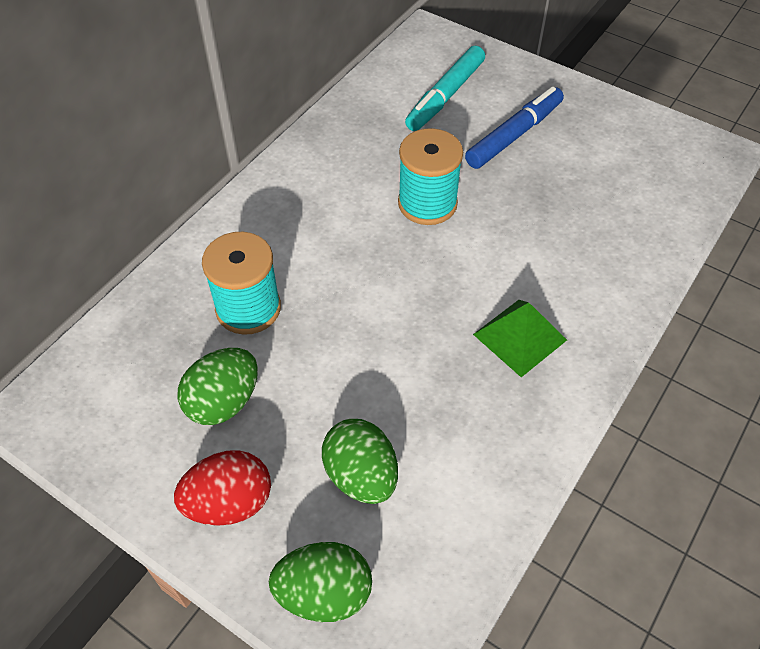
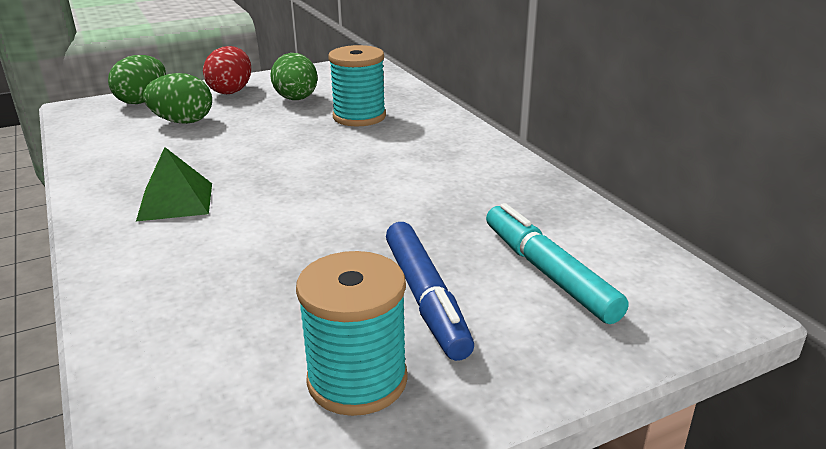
camera: 120 degrees right, 25 degrees down
turquoise spool [398,128,463,225] -> turquoise spool moved to [296,251,408,416]

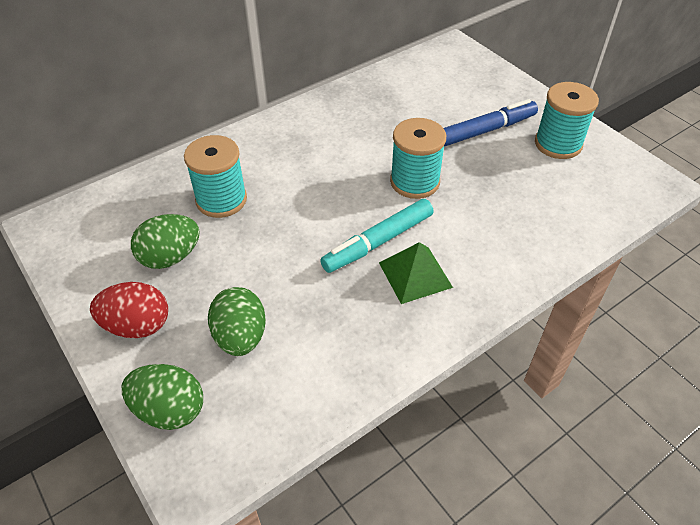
camera: 100 degrees left, 20 degrees up
turquoise marker [486,203,628,324] -> turquoise marker moved to [320,199,433,273]
none -> turquoise spool [390,118,446,199]

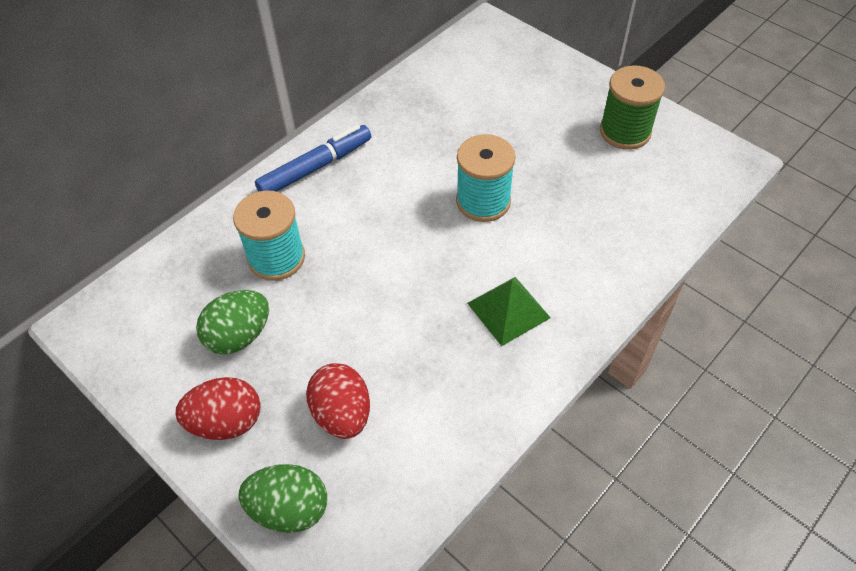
camera: 10 degrees left, 5 degrees up
green egg [208,287,266,356] -> red egg [306,363,370,439]
turquoise marker [320,199,433,273] -> none
blue marker [444,99,538,147] -> blue marker moved to [255,125,371,192]
turquoise spool [535,82,599,159] -> green spool [600,66,665,150]

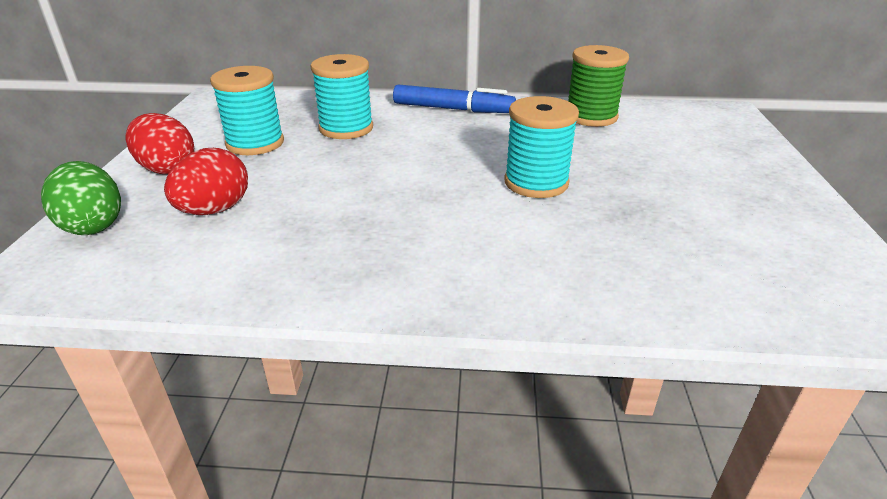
camera: 50 degrees right, 20 degrees down
green egg [196,290,269,355] -> turquoise spool [210,66,284,155]
green pyramid [467,277,551,346] -> none
green spool [600,66,665,150] -> green spool moved to [568,45,629,127]

